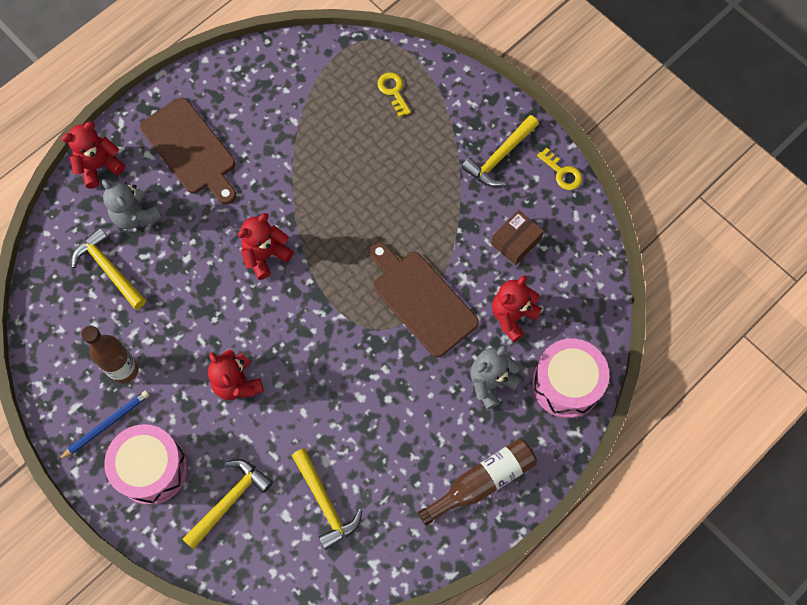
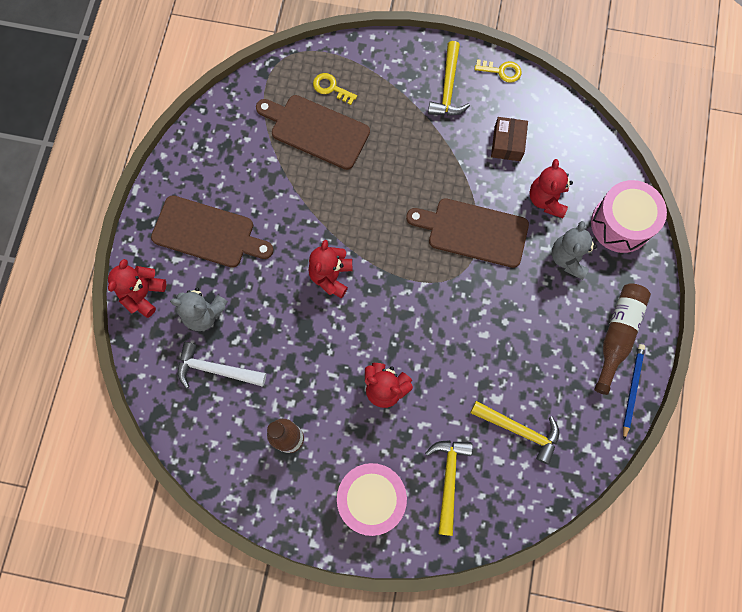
camera: 35 degrees left, 5 degrees up
blue pencil [58,390,149,460] -> blue pencil moved to [623,344,645,440]
yellow hammer [72,227,146,309] -> white hammer [177,342,266,389]
none -> brown cutting board [256,95,370,170]

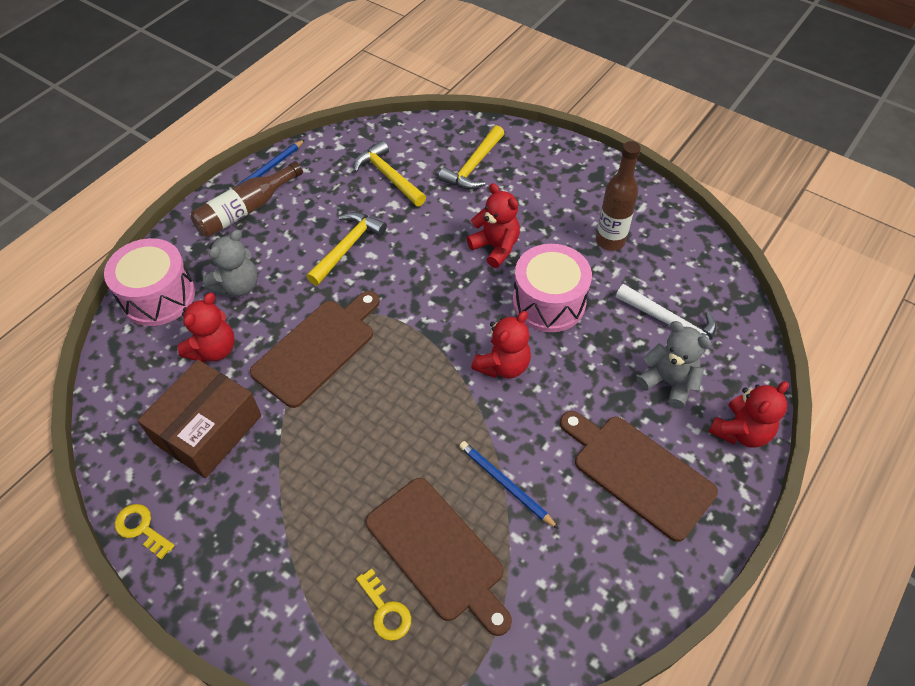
camera: 155 degrees left, 20 degrees down
pink drum [337,463,407,536] -> pink drum moved to [513,244,592,332]
brown cutting board [406,198,529,268] -> brown cutting board turned 90 degrees counterclockwise [250,291,380,408]
yellow hammer [428,41,470,115] -> yellow hammer moved to [306,212,387,286]
brown box [491,117,528,161] -> brown box [137,360,262,478], size x1.73
none -> blue pencil [459,441,559,529]

